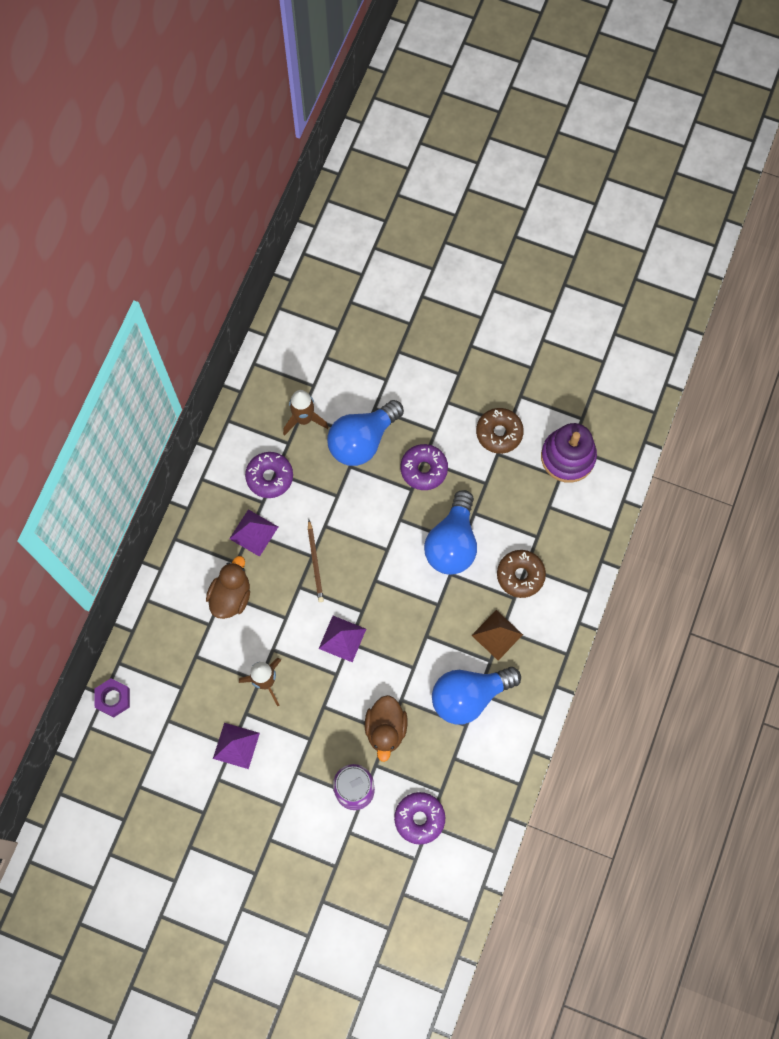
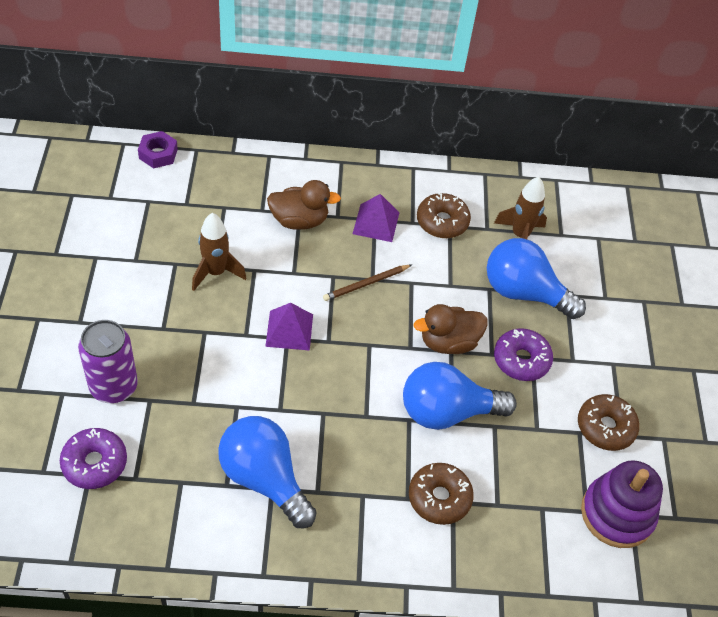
camera: 65 degrees right, 20 degrees down
purple pyramid [213,723,260,769] -> none
purple donut [245,452,293,498] -> brown donut [417,192,471,238]
brown duck [365,695,407,762] -> brown duck moved to [414,304,487,354]
brown pyramid [471,610,523,660] -> none

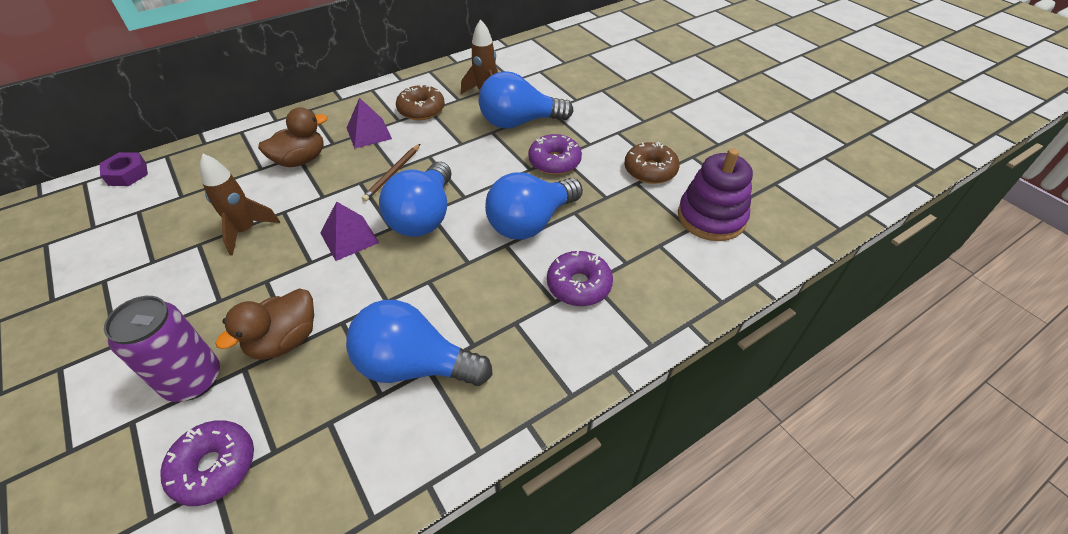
camera: 30 degrees left, 5 degrees down
brown donut [409,463,474,525] -> purple donut [547,250,613,306]
brown duck [414,304,487,354] -> brown duck moved to [215,288,314,360]
none -> blue light bulb [379,162,451,237]

